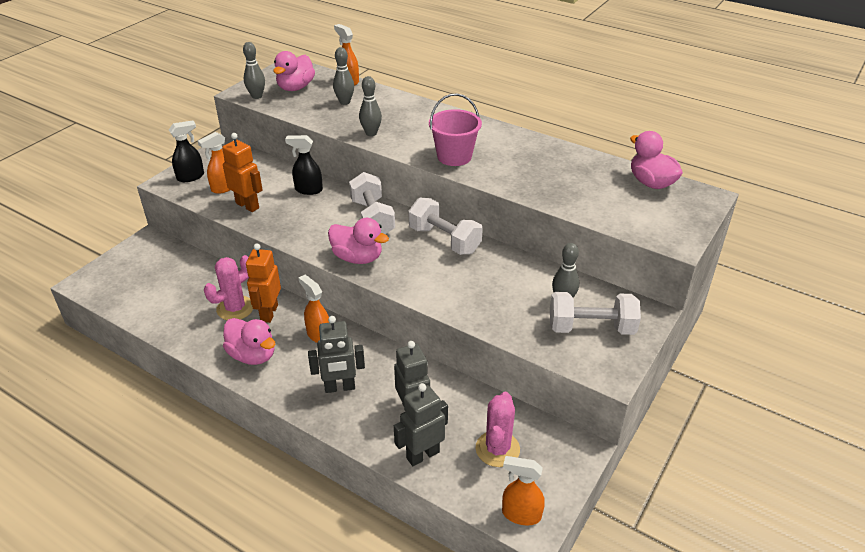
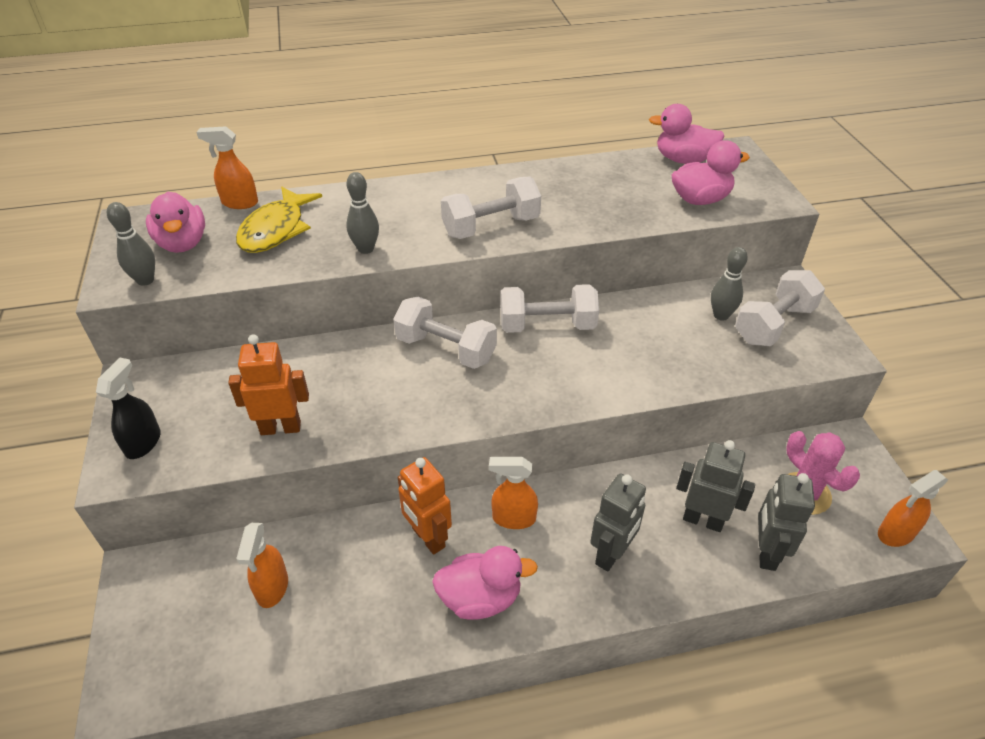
camera: 45 degrees left, 5 degrees up
orange spray bottle [198,132,230,194] -> orange spray bottle moved to [236,523,288,608]
pink cactus [204,255,253,320] -> none
black spray bottle [285,135,323,195] -> none
pink duck [328,218,389,264] -> pink duck moved to [672,140,750,205]
grey bowling pin [333,47,354,105] -> yellow fish [236,186,322,253]
pink bucket [429,94,482,166] -> white dumbbell [441,177,541,239]

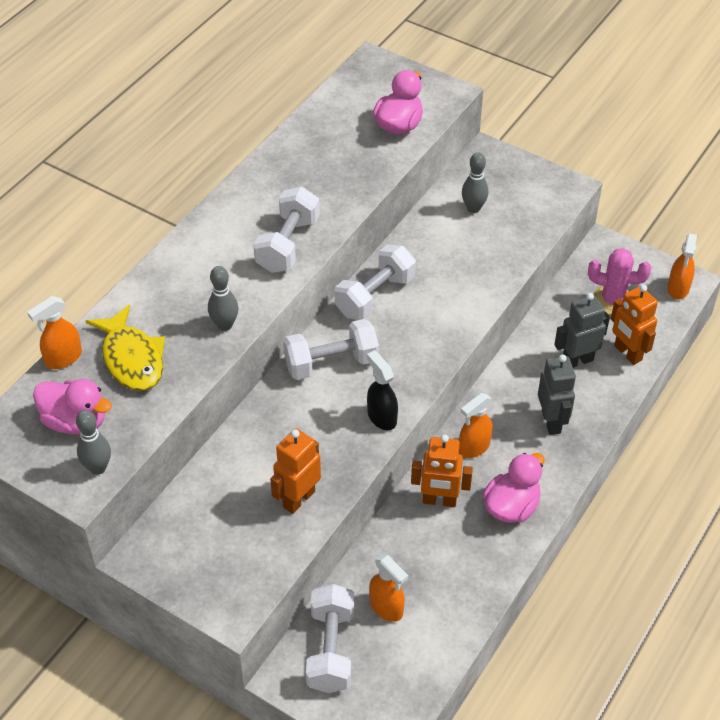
camera: 45 degrees left, 5 degrees up
black spray bottle [96,358,161,459] -> black spray bottle moved to [367,350,398,430]
pink duck [649,104,724,164] -> none
white dumbbell [735,270,825,346] -> white dumbbell moved to [306,584,354,693]
grey robot [758,473,815,571] -> orange robot [611,284,658,365]

